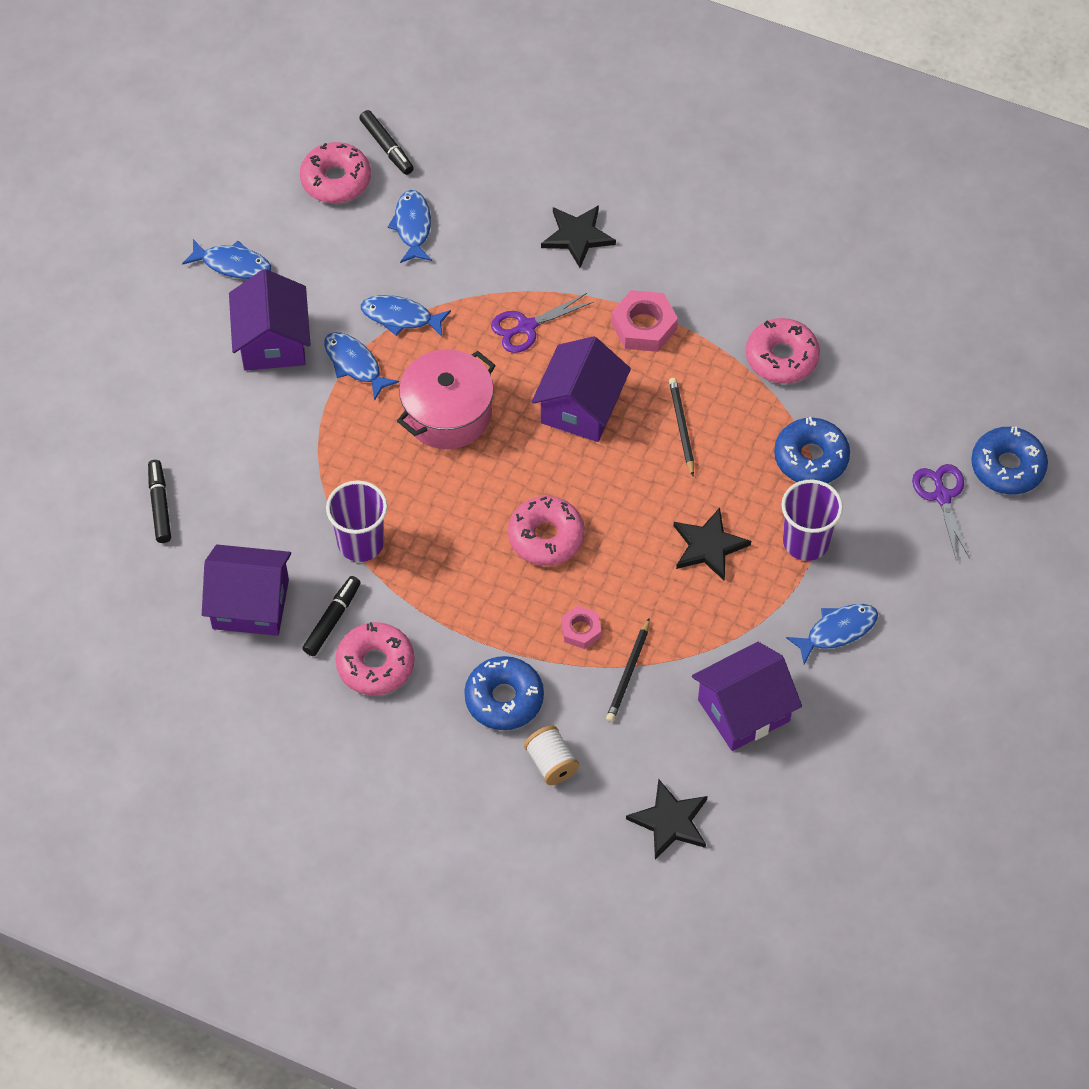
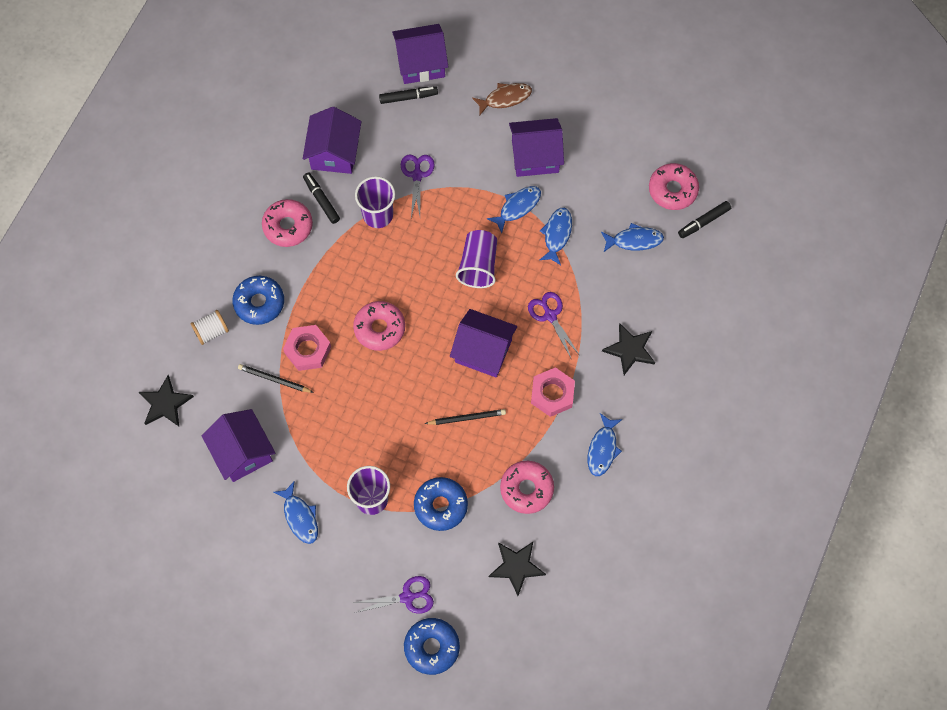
camera: 90 degrees right, 10 degrees up
blue fish [182,239,271,279] -> blue fish moved to [588,413,623,476]
black marker [302,576,361,656] -> black marker turned 150 degrees counterclockwise [303,172,340,224]
pink pot [397,349,496,449] -> purple cup [456,230,497,288]
pink nut [561,606,601,649] -> pink nut [283,325,331,371], size x1.64
black star [674,508,751,580] -> black star moved to [489,542,546,596]
none -> purple house [392,24,448,84]
none -> purple scissors [401,155,435,217]
none -> brown fish [472,83,532,116]

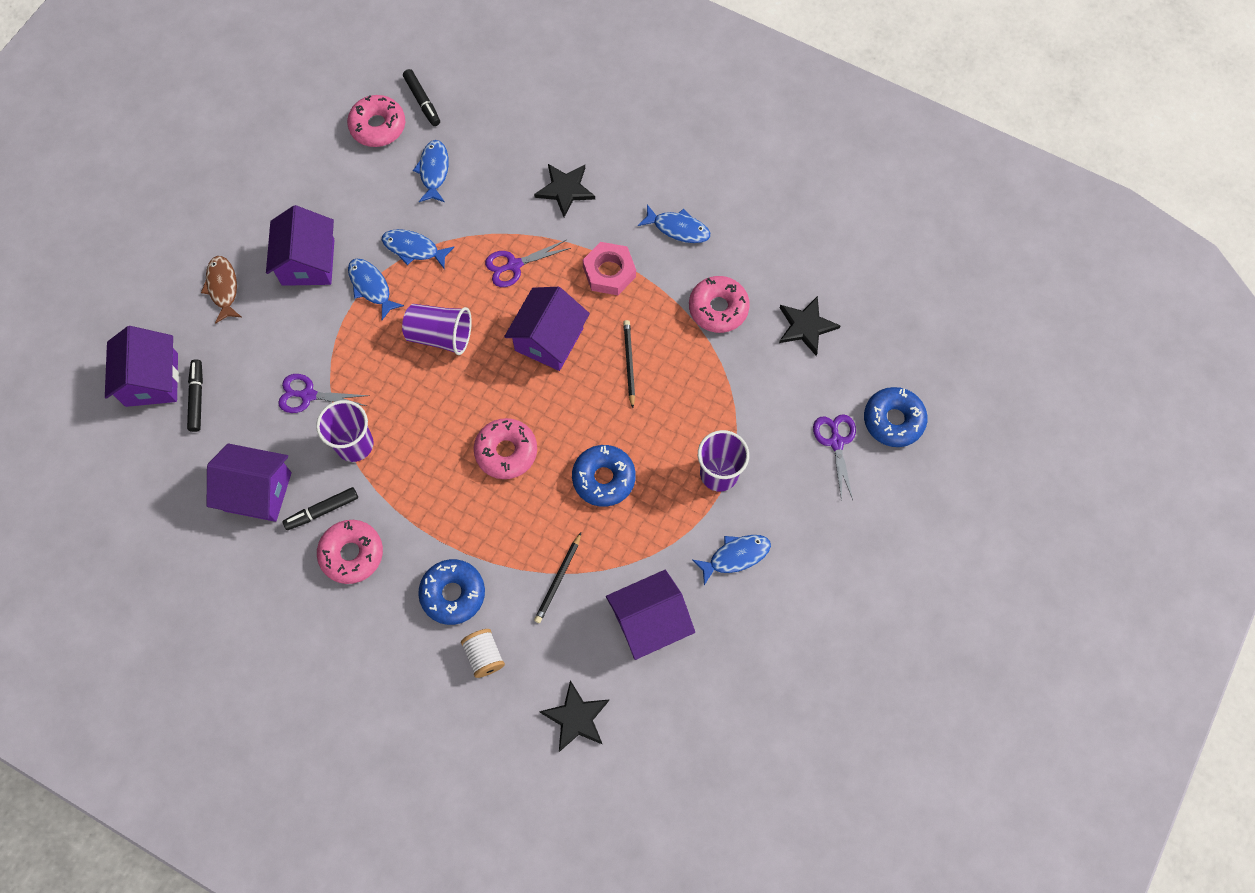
camera: 85 degrees left, 0 degrees up
pink nut [283,325,331,371] -> none
blue donut [414,477,468,531] -> blue donut moved to [572,445,636,507]

